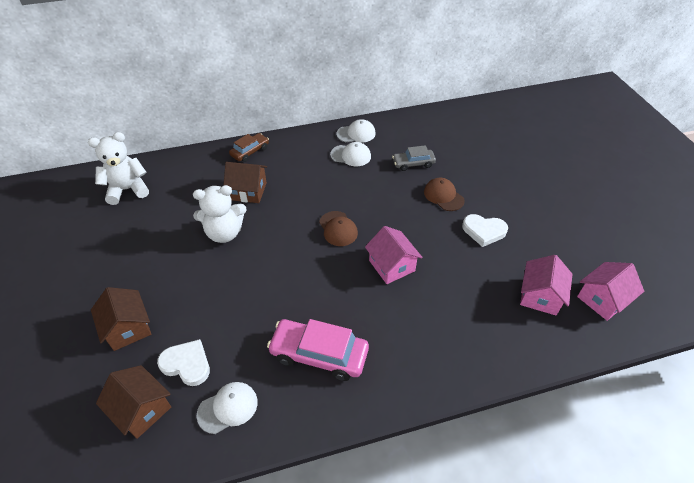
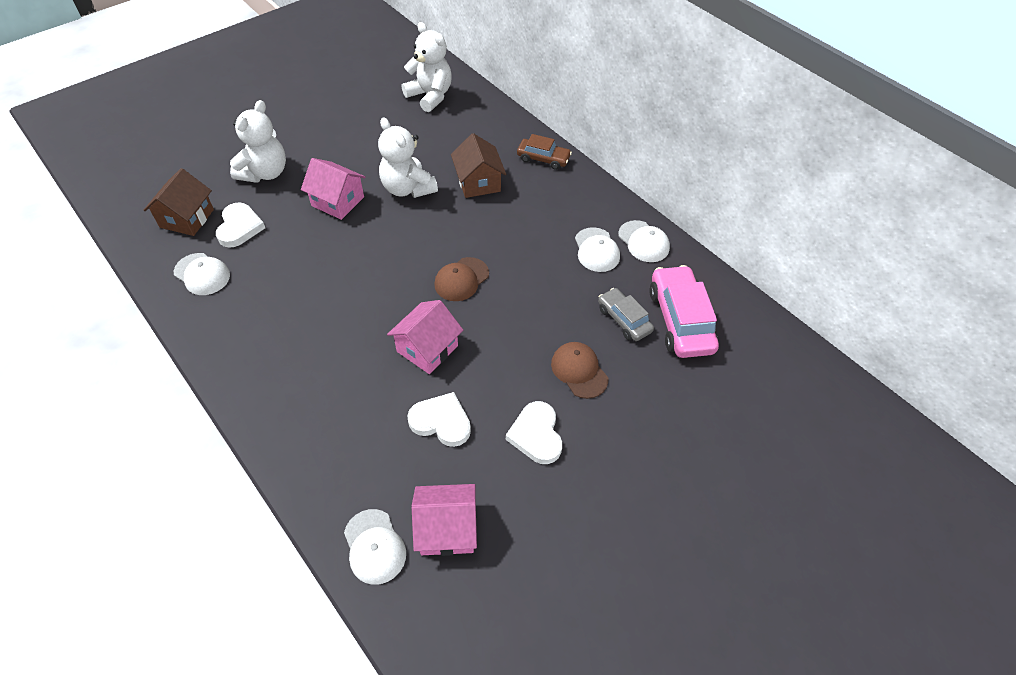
camera: 65 degrees right, 5 degrees up
brown house [91,287,151,351] -> white teddy bear [230,100,286,183]
pink car [267,319,369,381] -> pink car moved to [649,265,719,358]
brown cap [424,178,465,211] -> brown cap turned 60 degrees counterclockwise [551,342,608,399]
pink house [577,262,644,321] -> pink house moved to [301,158,366,220]
none -> white cap [344,509,406,585]
none -> white heart [407,392,471,447]

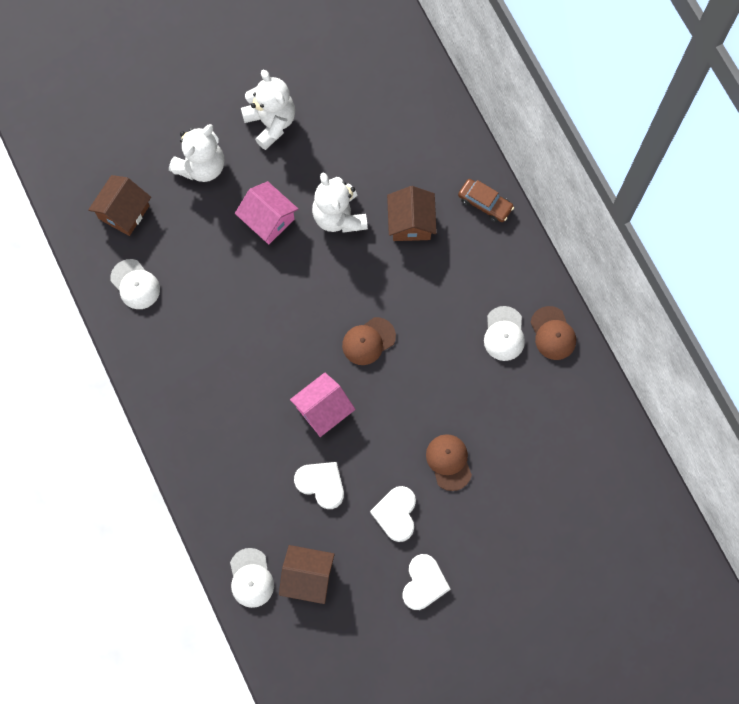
camera: 15 degrees right, 20 degrees up
white heart [216,203,265,248] -> white heart moved to [403,554,450,610]
white teddy bear [401,22,452,112] -> white teddy bear moved to [241,69,295,150]
pink house [412,484,477,556] -> brown house [279,545,335,604]
grey car [598,288,654,341] -> none
white cap [618,220,670,262] -> brown cap [530,306,576,360]
pink car [649,265,719,358] -> none

